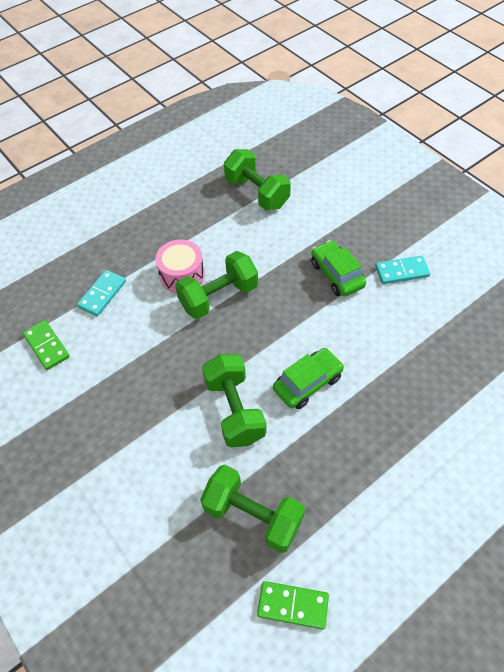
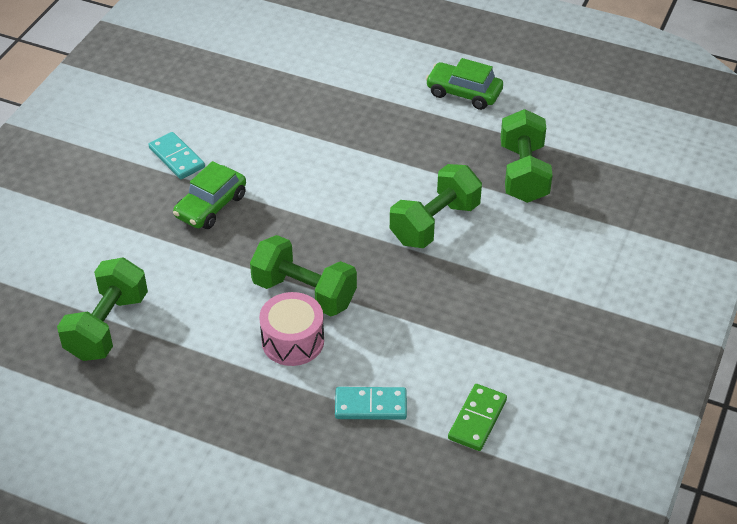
camera: 120 degrees left, 10 degrees down
green domino [257,581,329,630] -> none
green car [273,348,344,409] -> green car moved to [426,58,503,110]

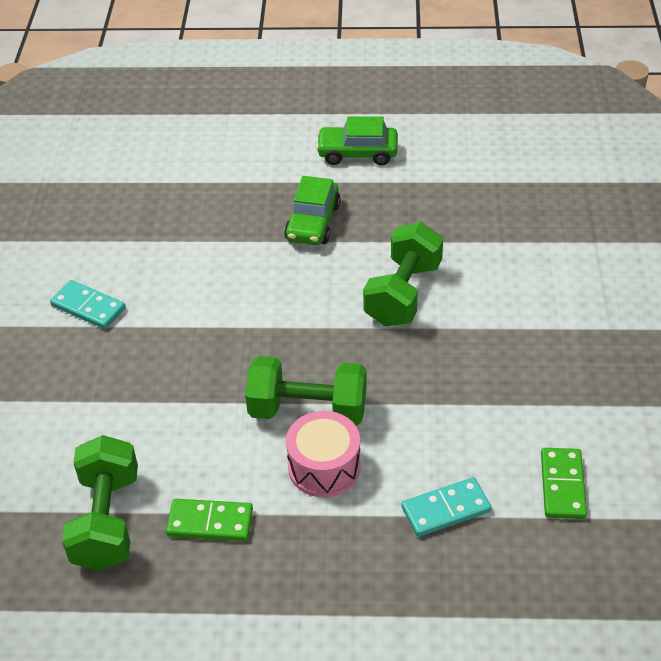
camera: 20 degrees left, 0 degrees up
green car [173,161,246,229] -> green car moved to [284,176,341,245]
green dumbbell [501,109,553,203] -> none
none -> green domino [166,499,253,541]

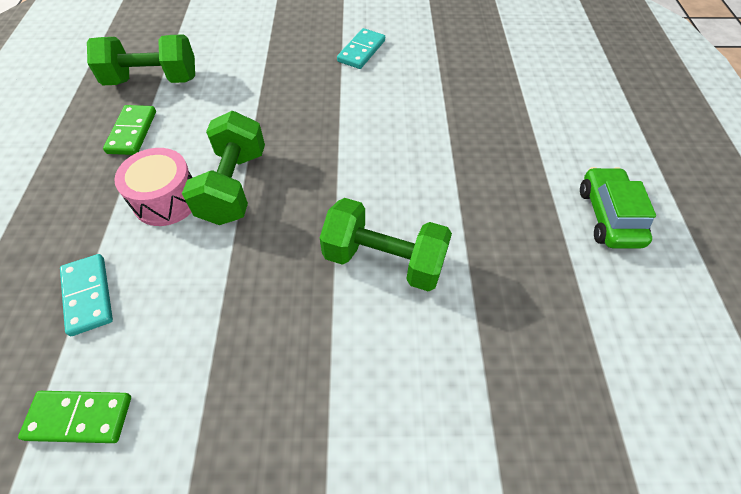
camera: 85 degrees right, 10 degrees up
green car [284,176,341,245] -> none

